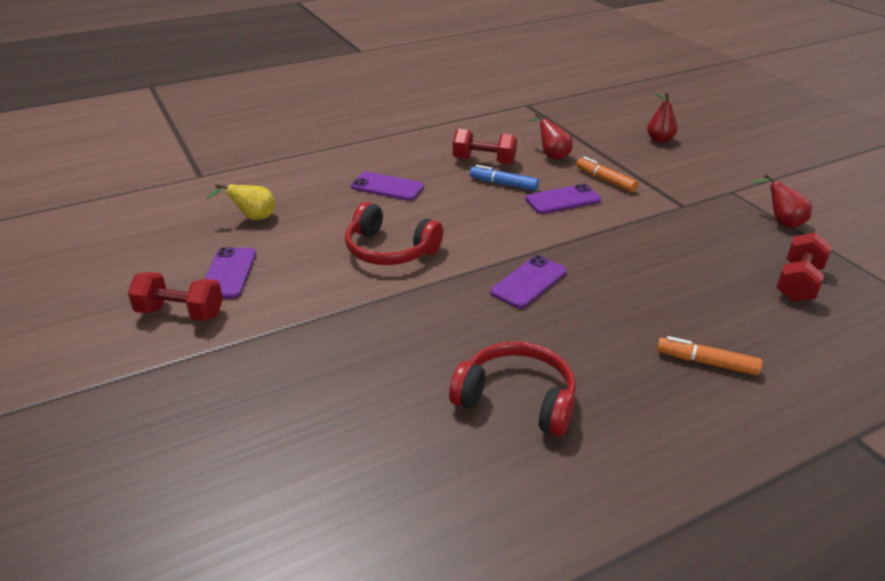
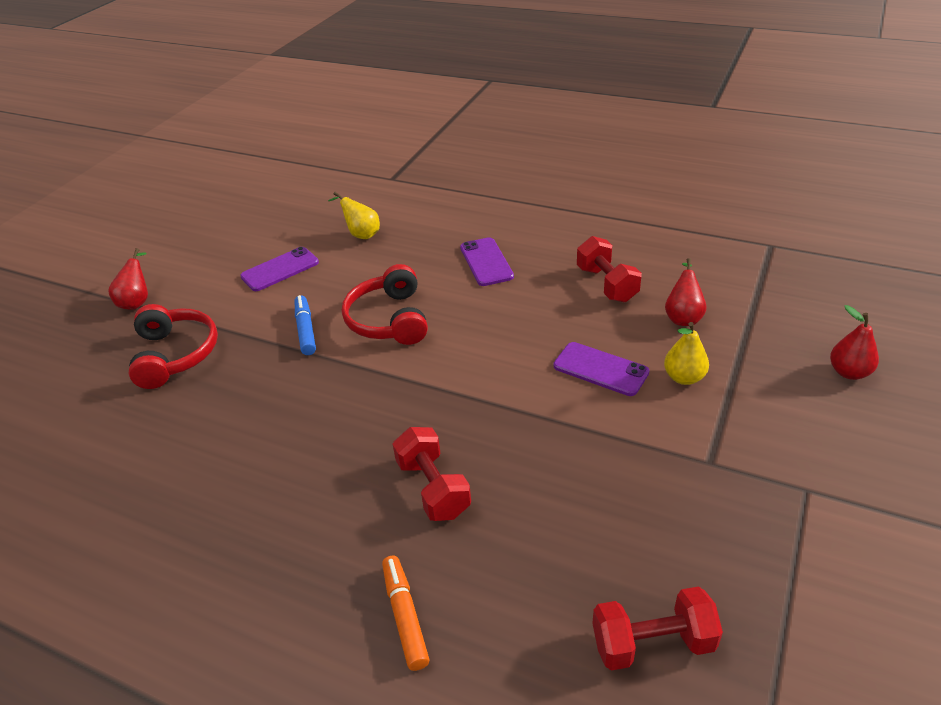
camera: 55 degrees right, 5 degrees up
red dumbbell [128,272,223,321] -> red dumbbell moved to [393,427,471,521]
red headphones [449,342,576,437] -> red headphones moved to [129,304,218,389]
blue marker [470,165,539,191] -> blue marker moved to [295,295,316,355]
purple phone [490,255,567,309] -> none
orange marker [576,156,638,192] -> yellow pear [664,322,709,385]
red pear [752,173,812,228] -> red pear moved to [108,248,148,310]

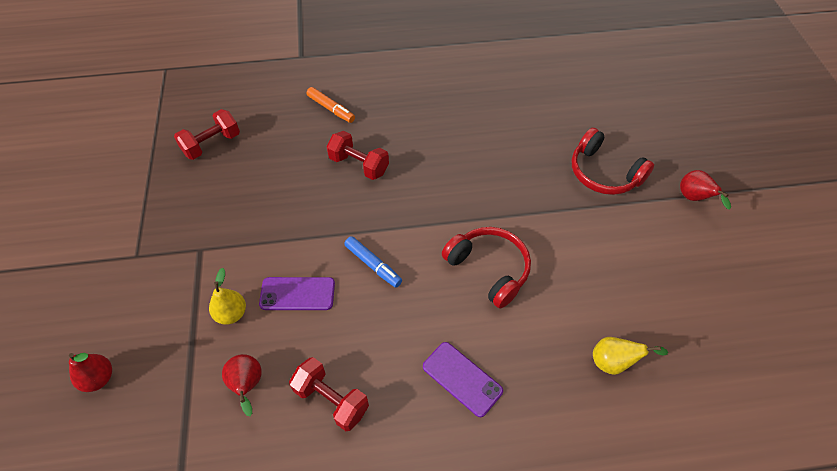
camera: 145 degrees right, 15 degrees up
purple phone [240,247,319,291] -> none
blue marker [295,295,316,355] -> blue marker moved to [344,236,402,288]

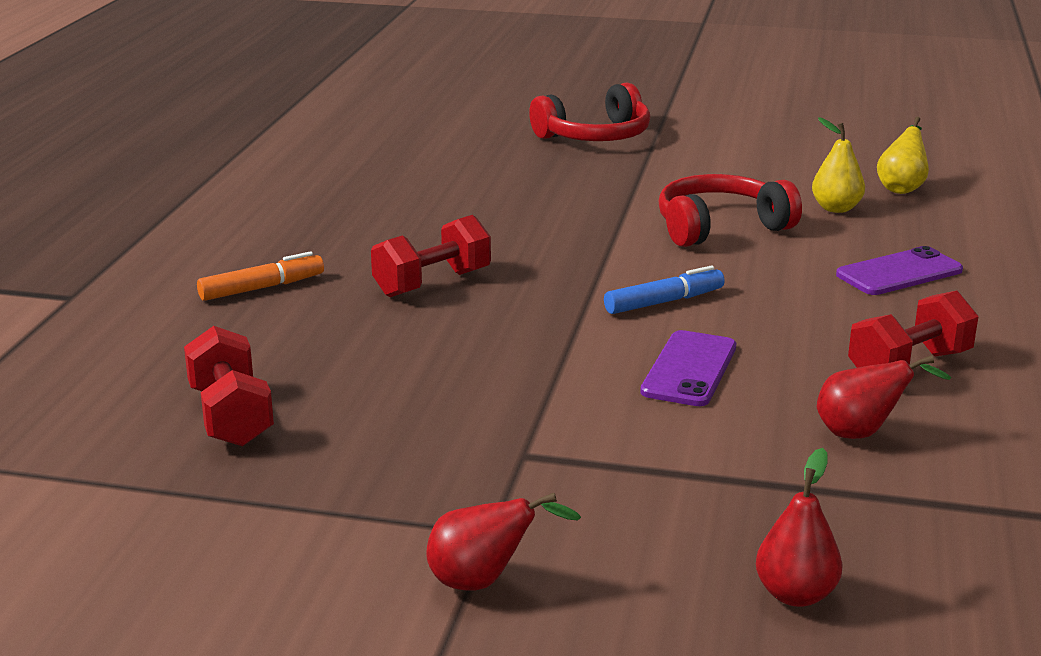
camera: 70 degrees left, 30 degrees down
yellow pear [209,268,246,325] -> yellow pear moved to [812,117,865,213]
red pear [680,170,731,210] -> red pear moved to [426,493,581,590]

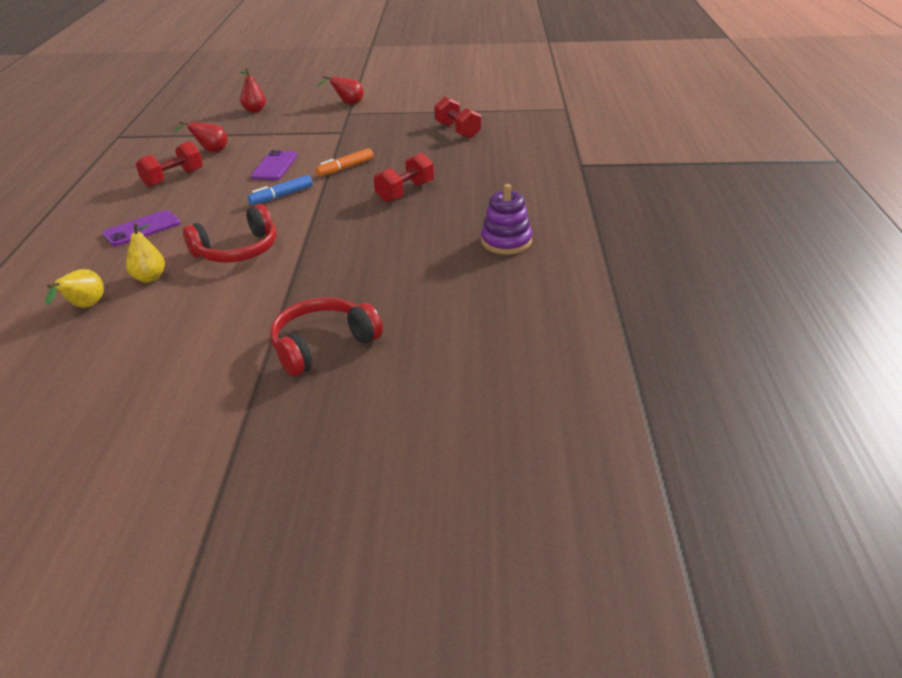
camera: 170 degrees right, 10 degrees up
orange marker [197,251,324,301] -> orange marker moved to [315,148,373,176]
none -> purple stacking toy [481,184,532,254]

